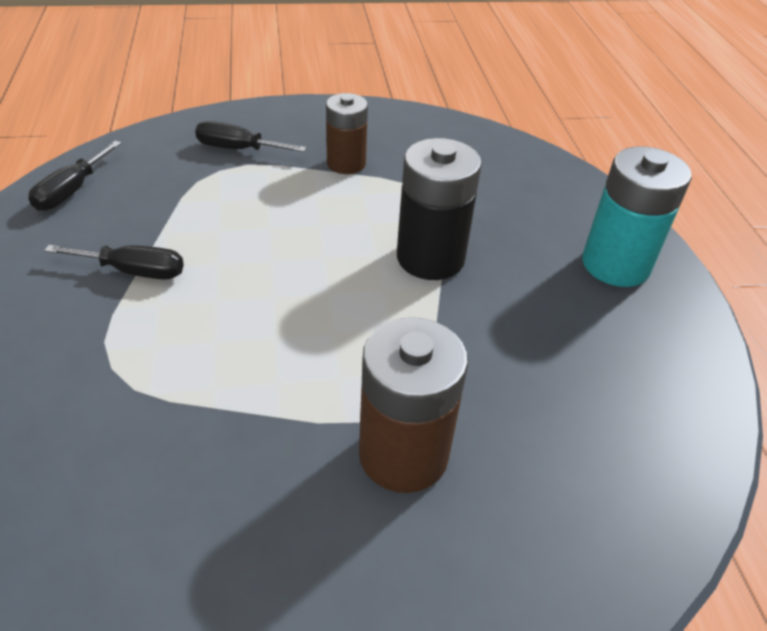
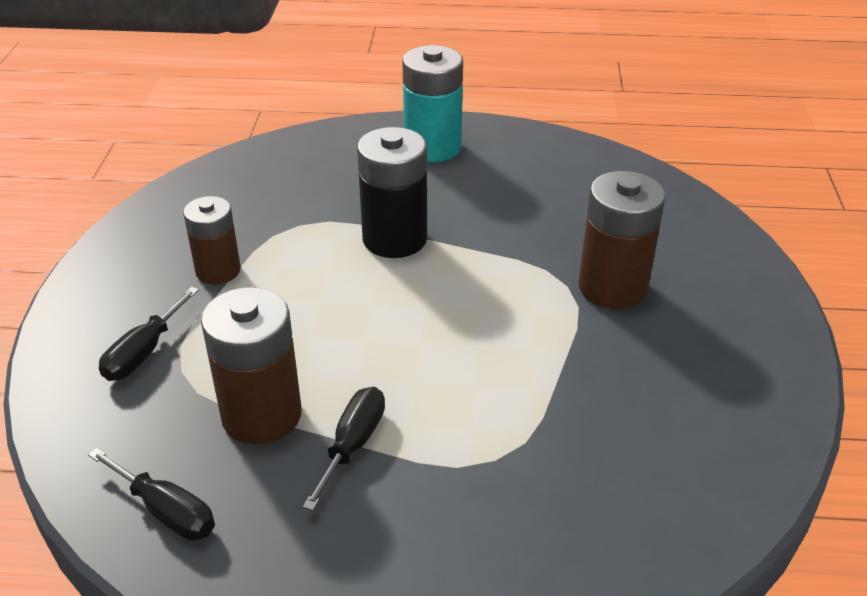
camera: 75 degrees left, 5 degrees down
none -> brown battery [201,287,302,445]

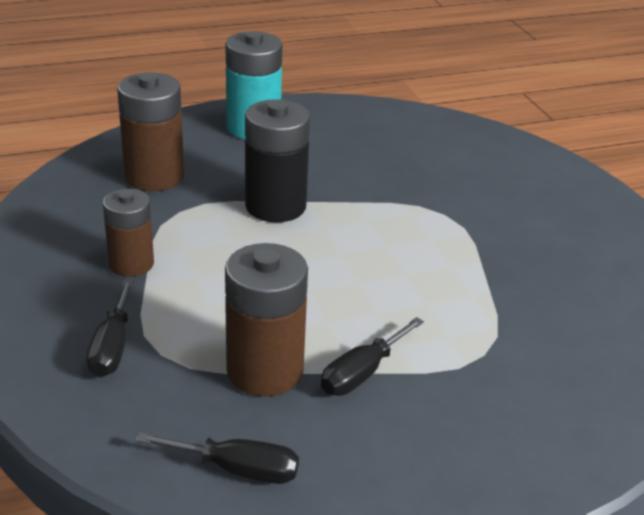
camera: 25 degrees left, 5 degrees down
black screwdriver [303,387,385,511] -> black screwdriver turned 135 degrees counterclockwise [321,317,424,396]
brown battery [578,171,666,309] -> brown battery moved to [117,72,184,191]

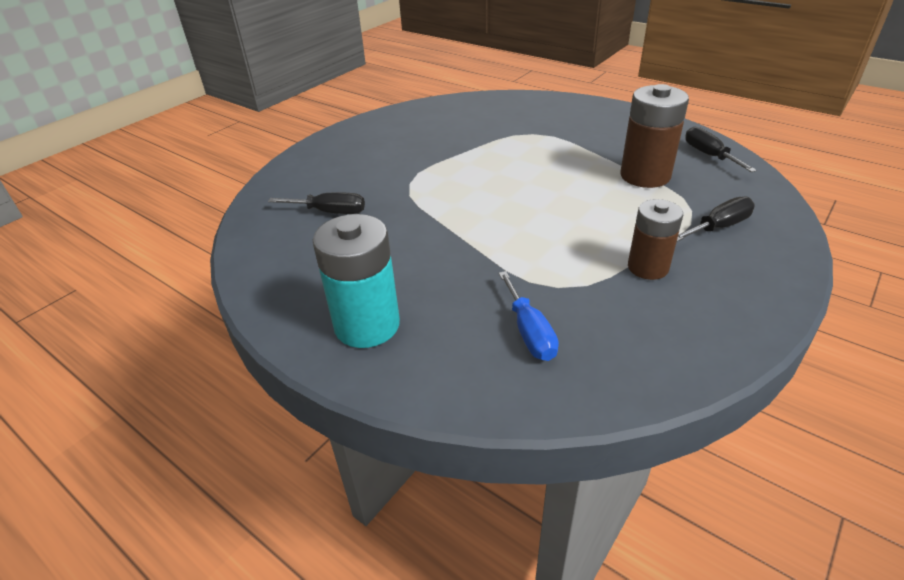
camera: 120 degrees left, 5 degrees up
brown battery [117,72,184,191] -> blue screwdriver [499,271,559,361]
black battery [245,99,310,222] -> none
black screwdriver [321,317,424,396] -> black screwdriver moved to [268,192,365,214]

